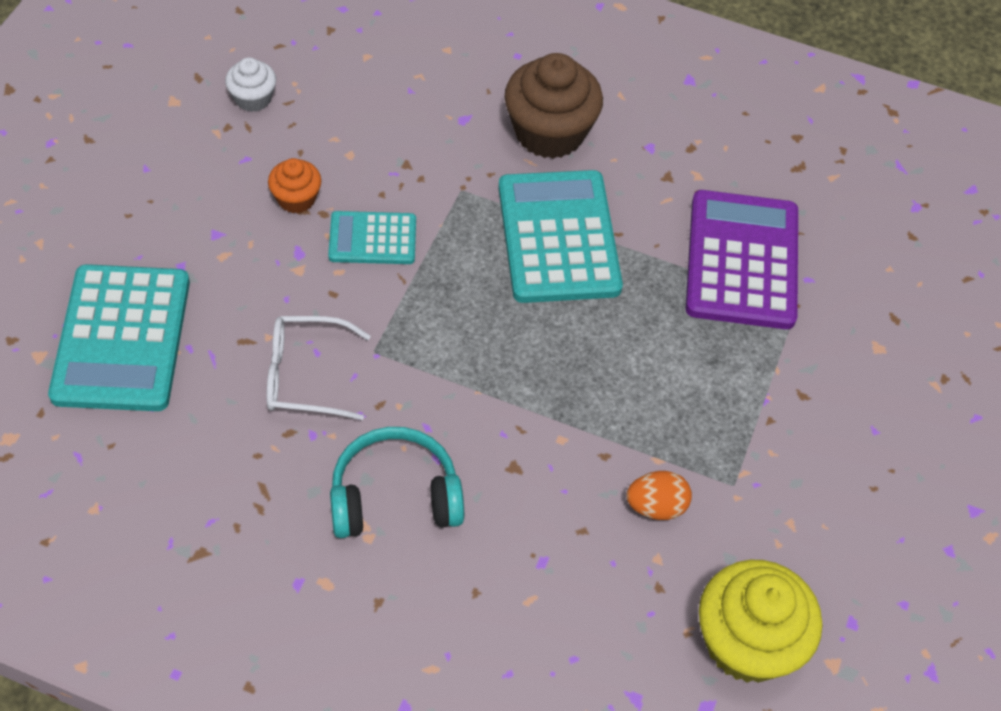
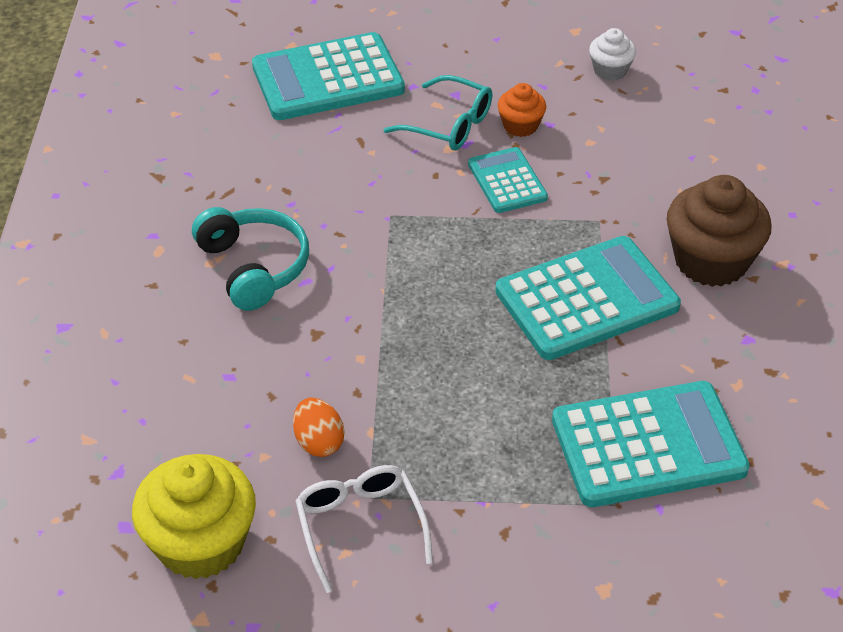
camera: 75 degrees right, 10 degrees down
white glasses [266,316,371,420] -> white glasses moved to [295,465,433,593]
purple calculator [686,190,798,329] -> turquoise calculator [552,381,750,507]
none -> turquoise glasses [384,75,492,150]

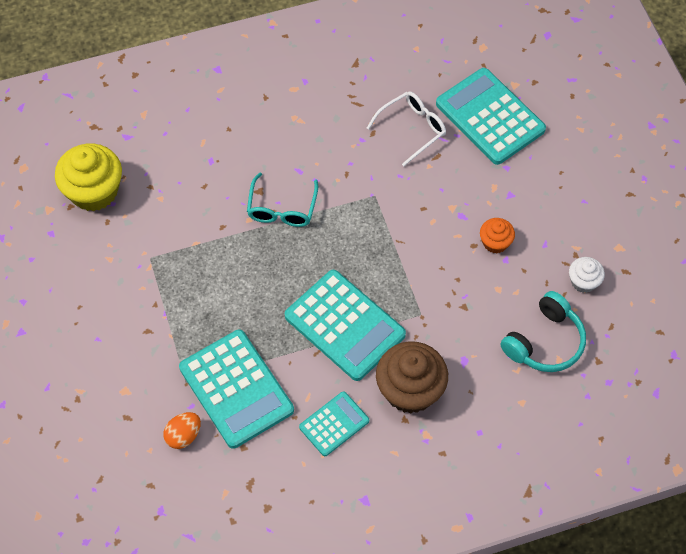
camera: 70 degrees right, 15 degrees up
turquoise headphones [192,207,309,311] -> turquoise headphones moved to [501,291,586,372]
orange egg [293,398,344,457] -> orange egg moved to [163,412,201,449]
white glasses [295,465,433,593] -> white glasses moved to [367,91,446,166]
turquoise glasses [384,75,492,150] -> turquoise glasses moved to [247,173,318,227]
turquoise calculator [468,147,548,213] -> turquoise calculator moved to [299,391,369,456]

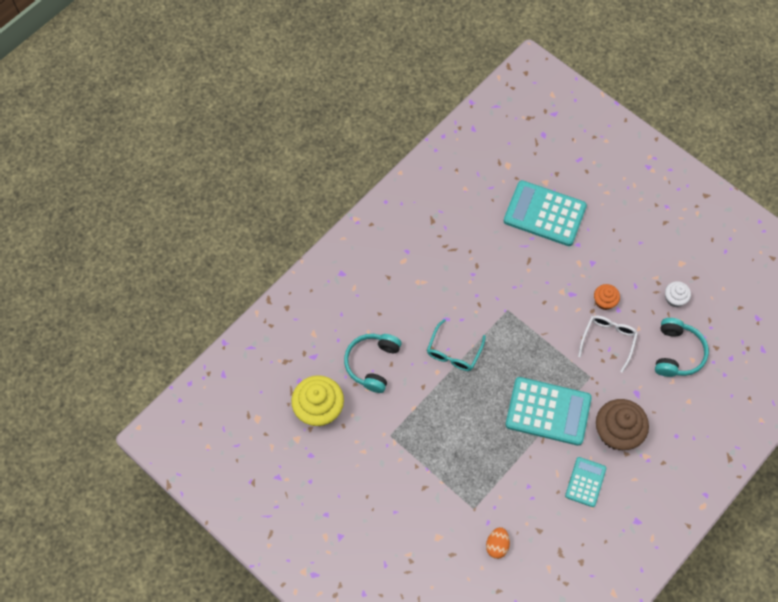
camera: 30 degrees left, 5 degrees up
turquoise calculator [179,330,294,449] -> none
turquoise glasses [247,173,318,227] -> turquoise glasses turned 45 degrees clockwise [427,319,486,371]
white glasses [367,91,446,166] -> white glasses moved to [578,315,638,373]
none -> turquoise headphones [344,334,402,393]

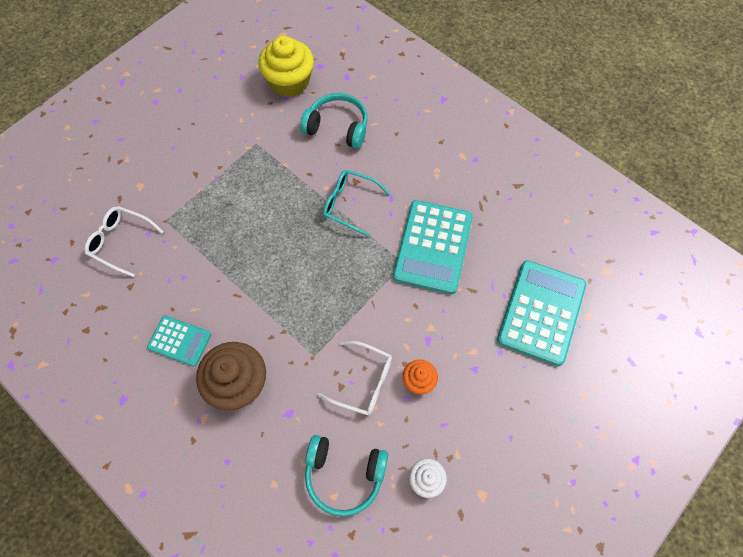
camera: 90 degrees right, 0 degrees up
orange egg [486,527,510,559] -> white glasses [84,206,164,277]
turquoise calculator [506,377,592,446] -> turquoise calculator moved to [393,200,473,294]

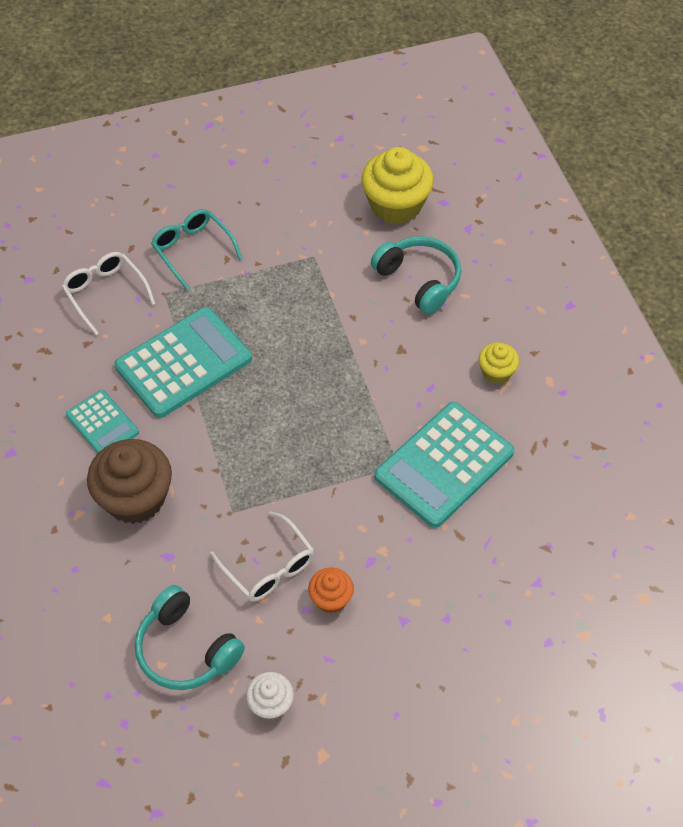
camera: 30 degrees right, 10 degrees down
turquoise glasses [323,170,390,237] -> turquoise glasses moved to [151,209,243,290]
turquoise calculator [497,260,586,366] -> turquoise calculator moved to [115,307,252,418]
none -> yellow cupcake [479,343,519,384]

